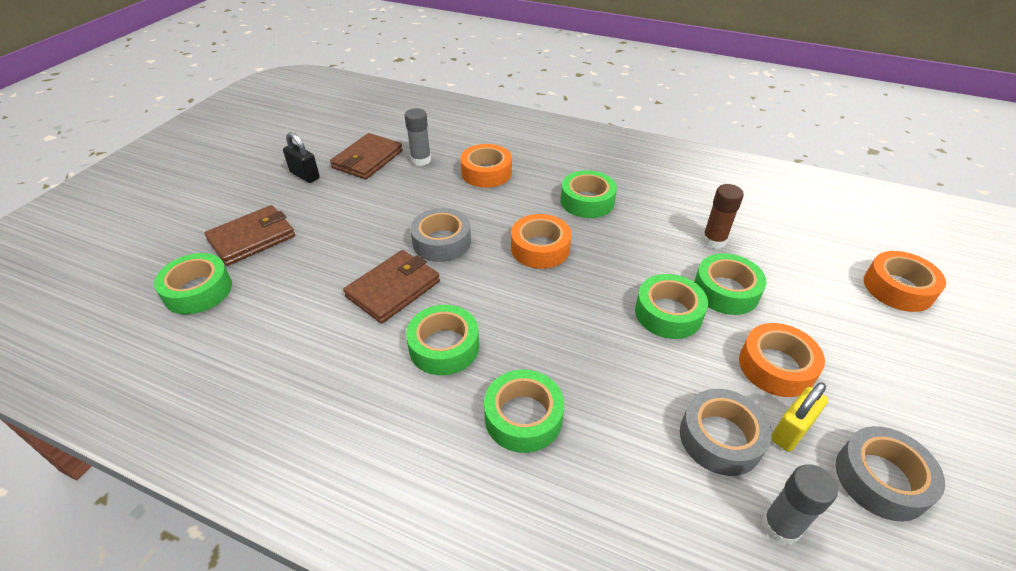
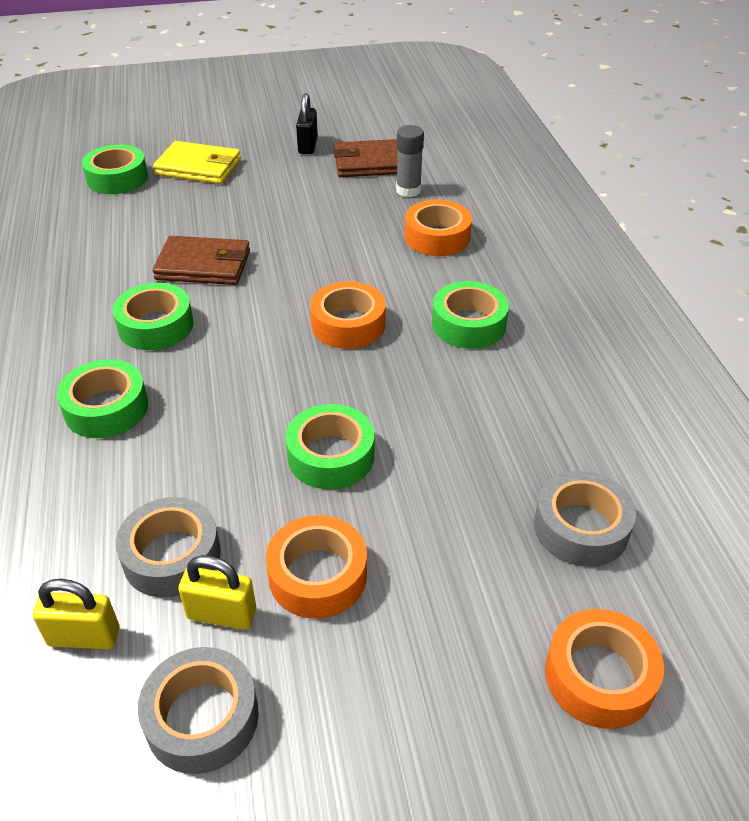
camera: 55 degrees right, 0 degrees up
brown wallet [205,205,295,266] -> yellow wallet [153,141,241,184]
grey tape [410,208,471,262] -> grey tape moved to [534,471,636,567]
green tape [694,253,766,315] -> none
brown glue stick [702,184,744,249] -> none
grey glue stick [762,464,838,545] -> yellow padlock [32,579,119,649]

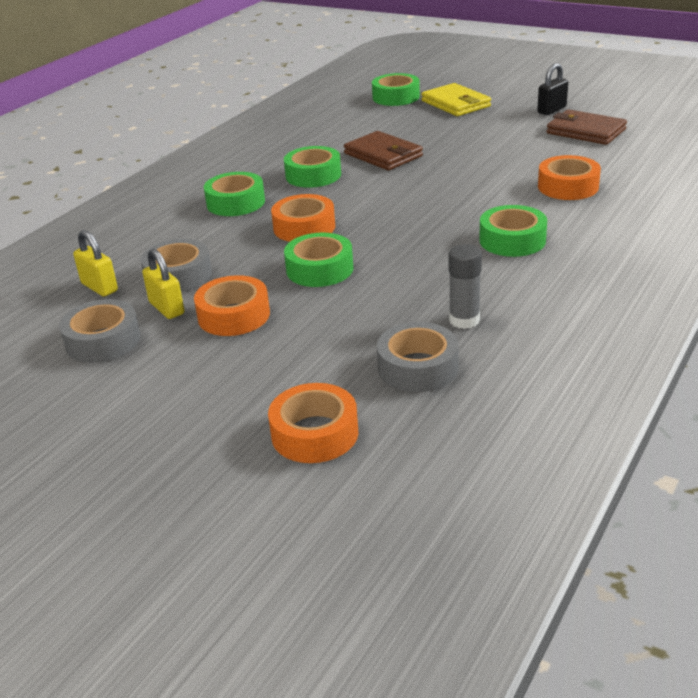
camera: 45 degrees right, 10 degrees down
orange tape [310,281,386,349] -> orange tape moved to [271,194,335,242]
grey glue stick [396,125,424,197] -> grey glue stick moved to [449,244,482,329]

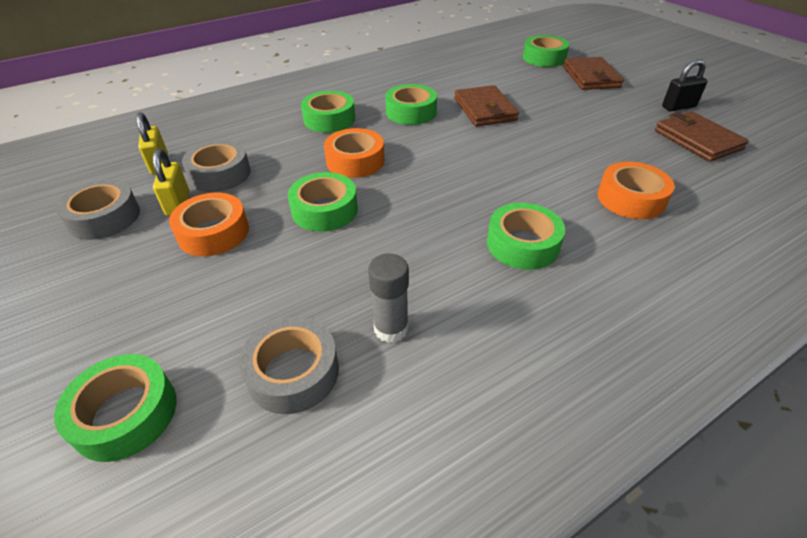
camera: 25 degrees right, 10 degrees up
orange tape [268,383,358,463] -> green tape [54,354,177,462]
yellow wallet [421,83,491,116] -> brown wallet [563,57,624,90]

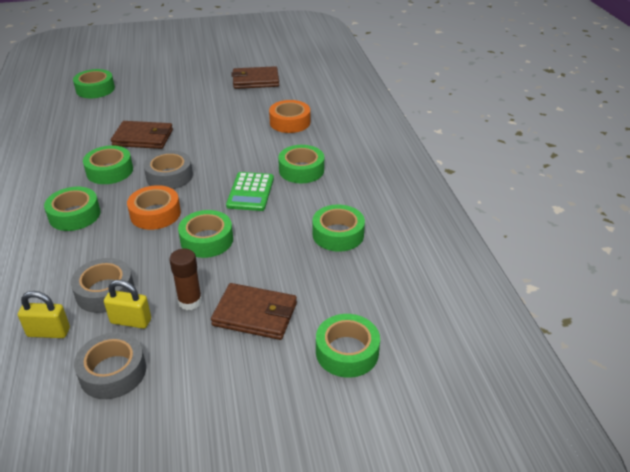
camera: 70 degrees left, 5 degrees down
orange tape [169,193,249,256] -> brown glue stick [169,249,202,310]
grey tape [239,317,339,414] -> grey tape moved to [144,150,193,189]
grey glue stick [368,253,409,343] -> green tape [312,205,365,252]
brown wallet [563,57,624,90] -> brown wallet moved to [211,283,297,340]
black padlock [662,59,708,111] -> none
none -> green calculator [226,172,274,211]

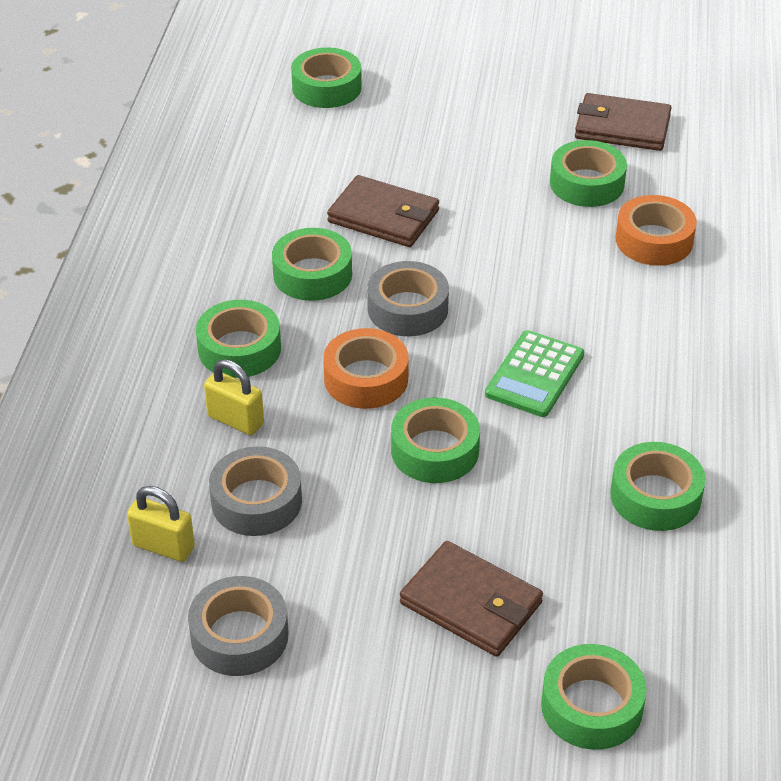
camera: 20 degrees right, 5 degrees up
yellow padlock [104,280,151,329] -> yellow padlock moved to [204,359,264,435]
brown glue stick [169,249,202,310] -> none
green tape [278,145,324,183] -> green tape moved to [550,140,627,207]

